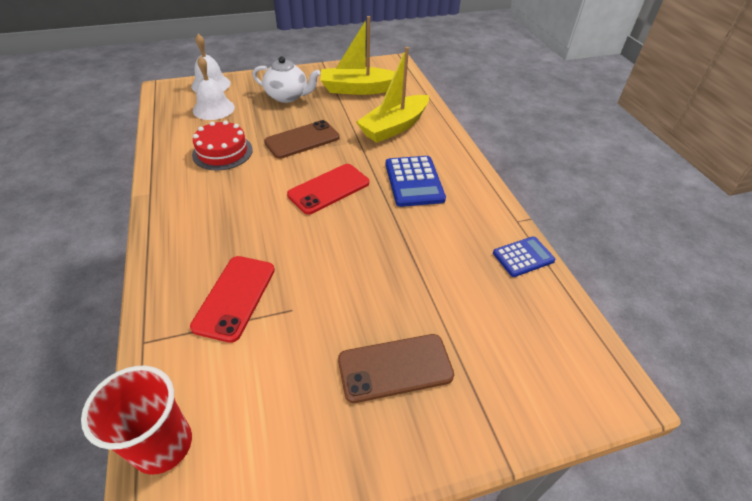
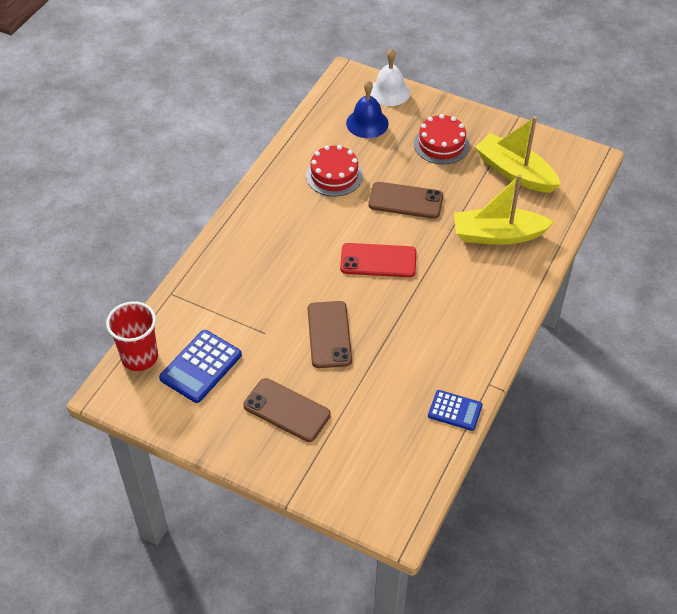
camera: 45 degrees right, 5 degrees up
red phone [190,256,275,343] -> none
white bell [193,56,235,120] -> blue bell [346,80,389,138]
white teapot [252,56,321,103] -> red cake [414,114,469,164]
blue calculator [386,156,446,207] -> blue calculator moved to [159,330,242,403]
none -> brown phone [308,301,352,368]

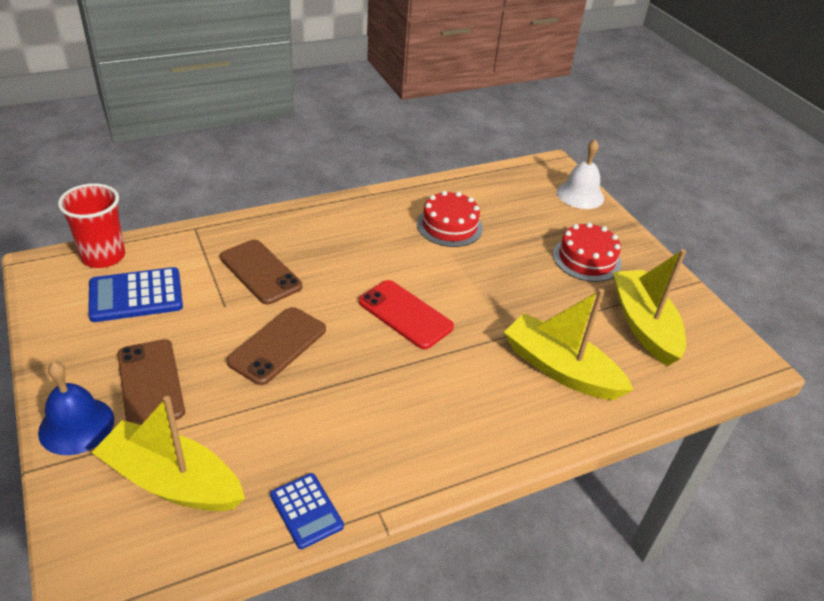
camera: 35 degrees right, 10 degrees down
blue bell [346,80,389,138] -> blue bell moved to [38,362,114,455]
brown phone [368,182,443,219] -> brown phone moved to [220,240,302,305]
none -> yellow boat [91,396,245,511]

